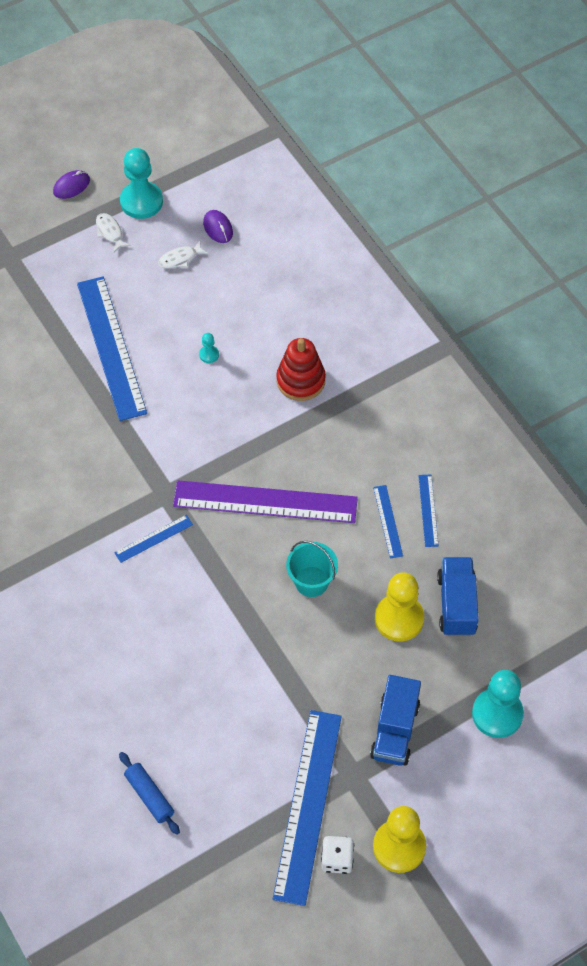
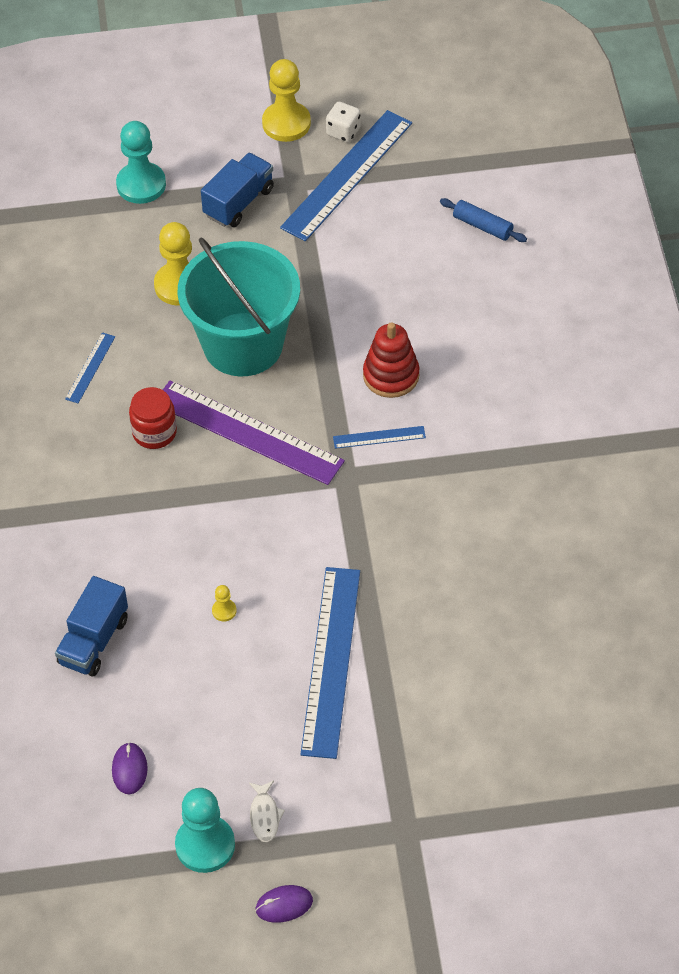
camera: 155 degrees left, 5 degrees down
blue rolling pin [119,752,180,835] -> blue rolling pin turned 45 degrees counterclockwise [440,198,527,242]
white fish [158,241,208,268] -> none
turquoise pawn [199,333,219,363] -> yellow pawn [212,585,237,622]
red stacking toy [276,338,326,401] -> red stacking toy moved to [363,322,419,398]
turquoise bucket [286,541,338,597] -> turquoise bucket [178,238,300,376], size x2.20
blue ruler [373,485,403,558] -> none
blue truck [437,557,479,636] -> blue truck moved to [55,576,128,676]
none -> red jar [129,387,177,449]

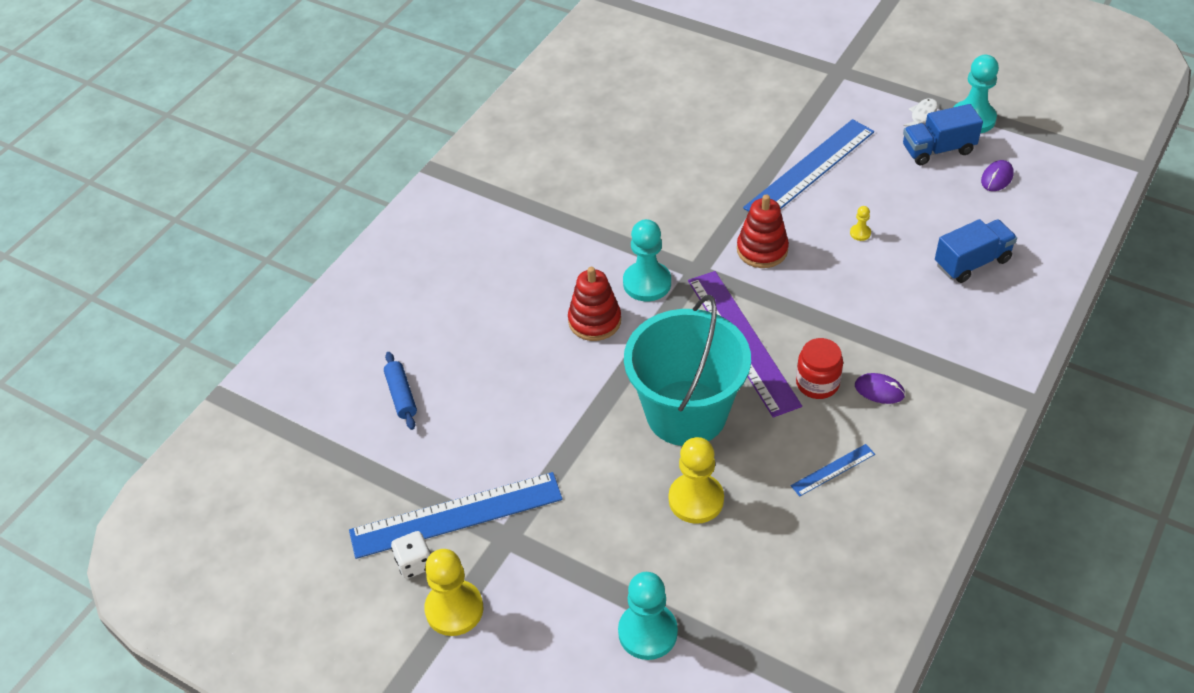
camera: 140 degrees left, 5 degrees down
blue truck [201,153,274,227] -> blue truck moved to [903,104,983,165]
purple mouse [255,885,313,923] -> purple mouse moved to [855,373,905,404]
blue ruler [333,426,426,449] -> turquoise pawn [623,219,671,301]
none -> red stacking toy [737,195,789,268]

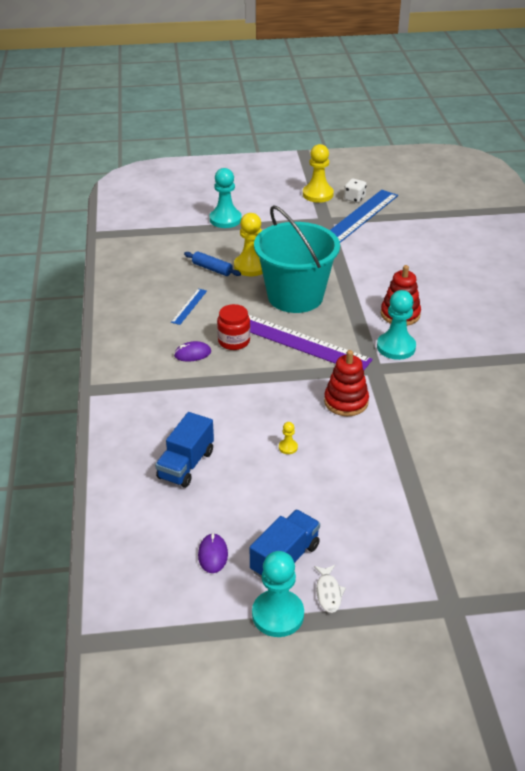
camera: 140 degrees right, 10 degrees down
blue rolling pin [384,352,417,430] -> blue rolling pin moved to [184,251,241,276]
blue ruler [743,119,874,212] -> none

